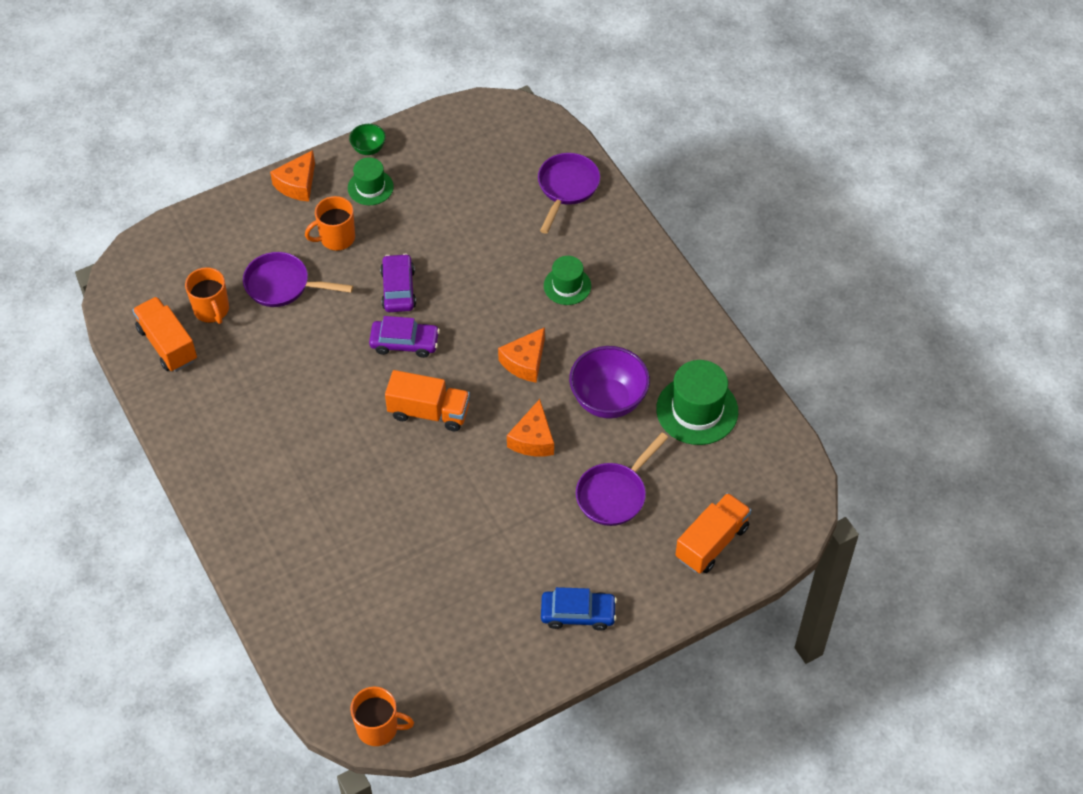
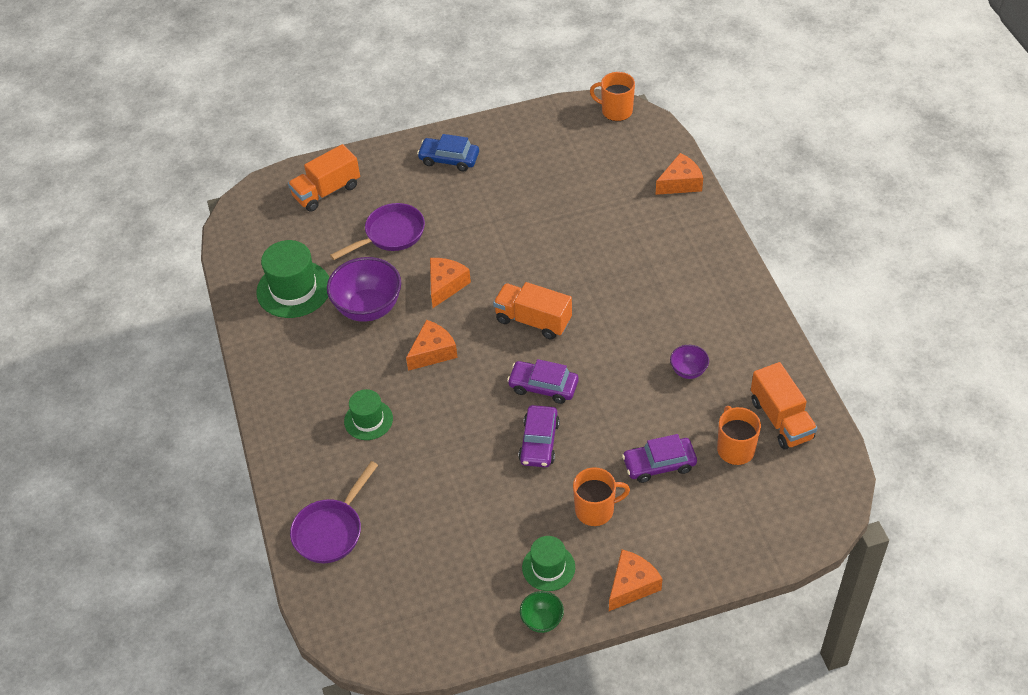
camera: 165 degrees left, 5 degrees down
purple pan [243,252,353,307] -> purple car [622,434,697,483]
none -> orange cheese [656,153,703,195]
none -> purple bowl [670,345,709,379]

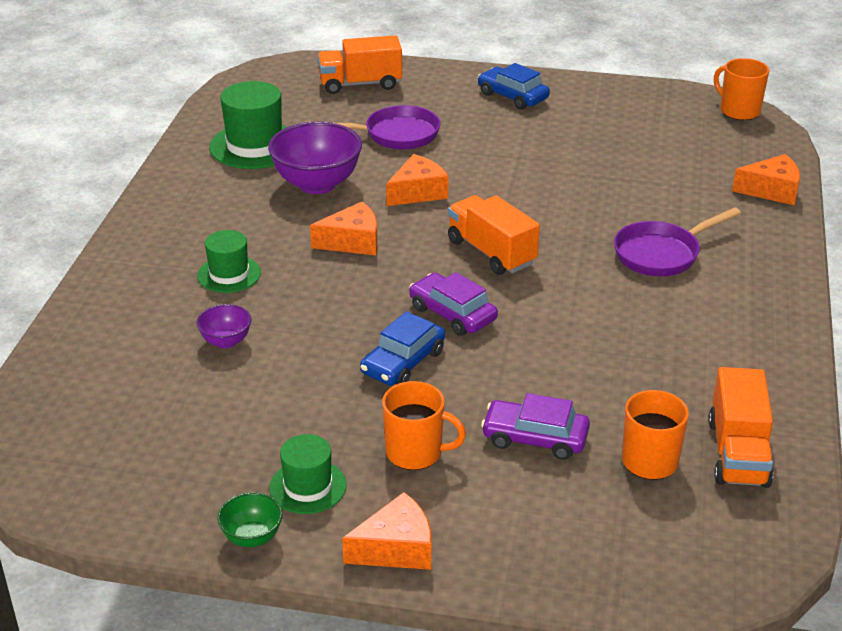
camera: 25 degrees right, 15 degrees down
purple pan [290,461,378,563] -> purple pan moved to [614,207,741,276]
purple car [518,405,560,467] -> blue car [360,311,445,386]
purple bowl [670,345,709,379] -> purple bowl moved to [197,304,251,348]

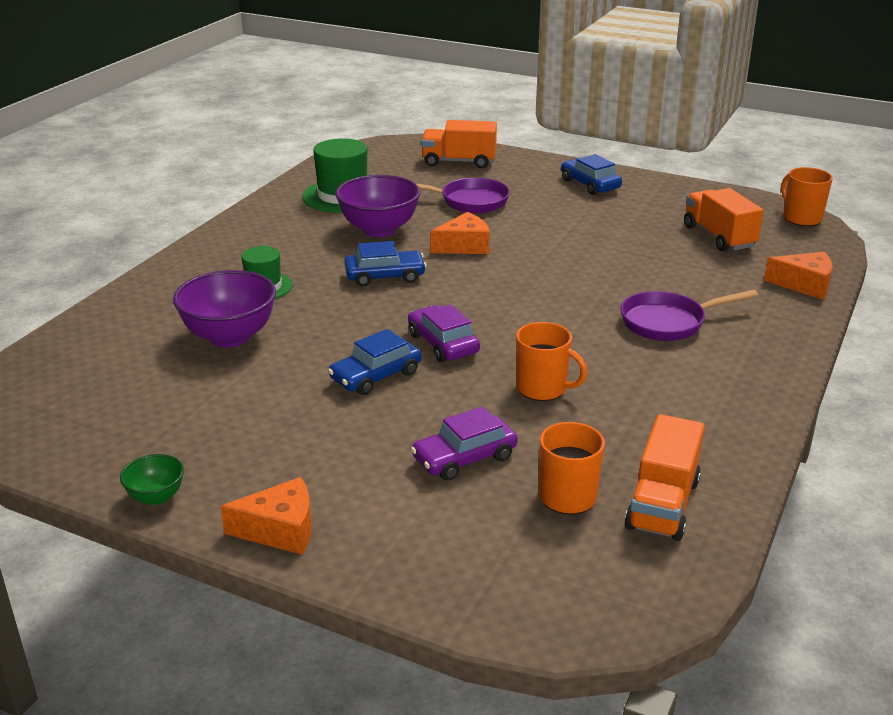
camera: 15 degrees right, 5 degrees down
purple bowl [197,304,251,348] -> purple bowl [173,270,276,347], size x2.00
green hat [269,434,347,514] -> none
orange cheese [310,202,378,256] -> blue car [344,241,427,287]
orange mug [382,381,466,470] -> orange mug moved to [516,322,588,401]
orange truck [448,195,540,275] -> orange truck moved to [684,188,764,252]
purple car [481,393,590,460] -> purple car turned 60 degrees counterclockwise [411,406,518,481]

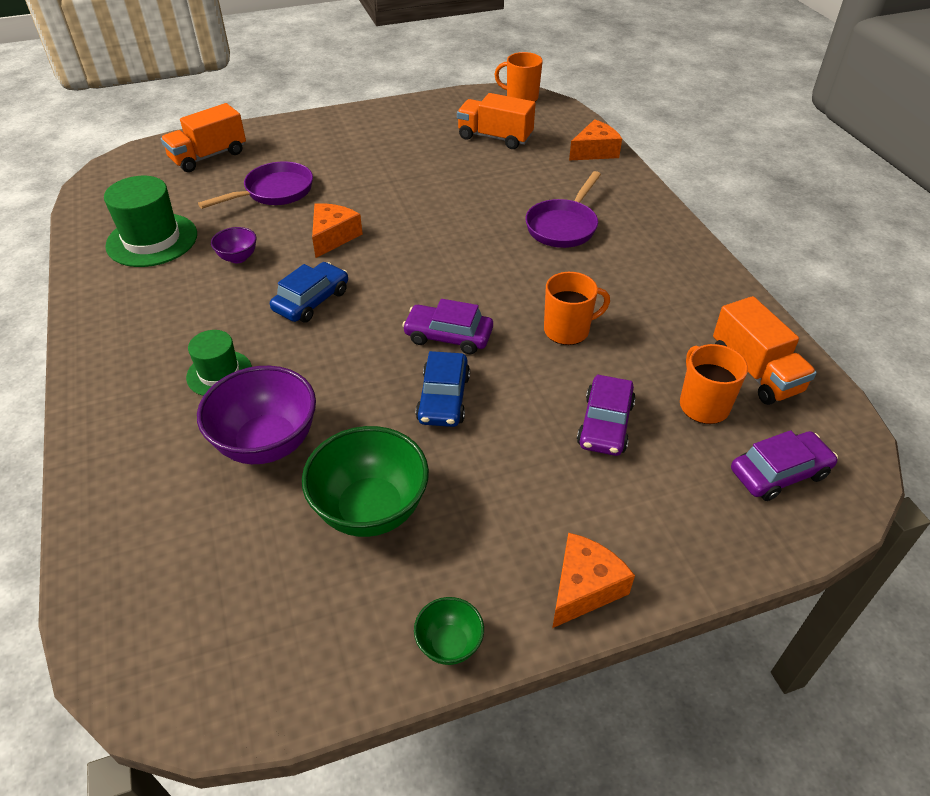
camera: 45 degrees left, 15 degrees up
purple bowl [335,175,421,237] -> purple bowl [211,227,256,263], size x0.50
blue car [561,154,622,195] -> none
none -> green bowl [302,426,429,537]
none -> purple car [731,430,838,501]

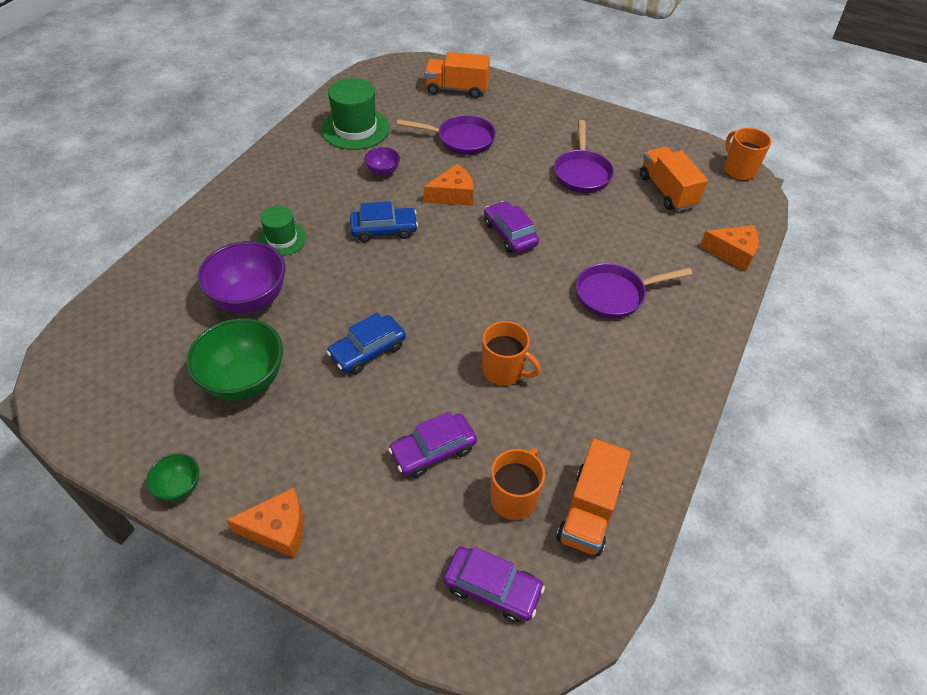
camera: 45 degrees right, 5 degrees up
purple car [402,299,493,354] -> purple car moved to [484,201,539,253]
none -> purple pan [554,120,614,193]

